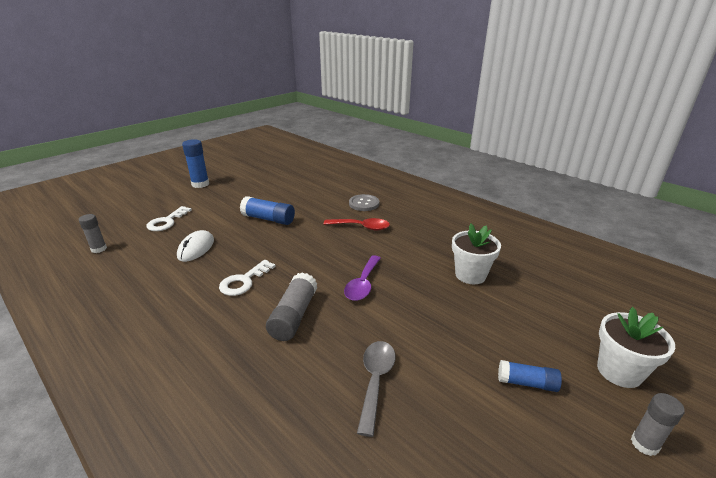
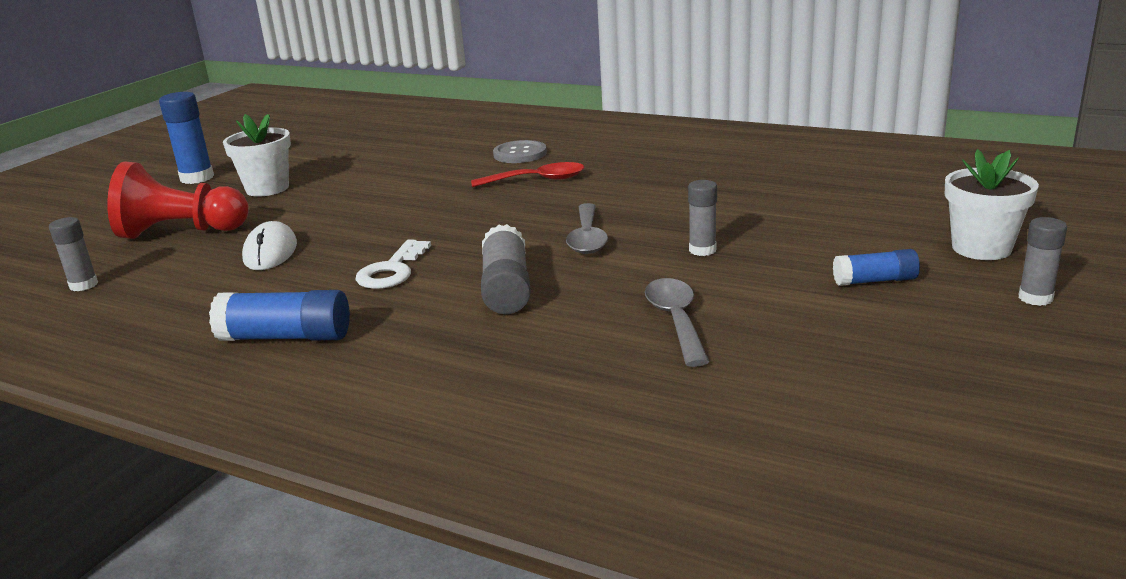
camera: 15 degrees left, 5 degrees down
white key [146,206,192,231] -> red pawn [107,162,249,239]
blue glue stick [240,196,295,225] -> blue glue stick moved to [209,290,350,341]
purple spoon [344,255,381,301] -> grey spoon [566,203,608,254]
white flower pot [452,224,501,284] -> white flower pot moved to [223,114,291,197]
none -> grey glue stick [688,180,717,256]

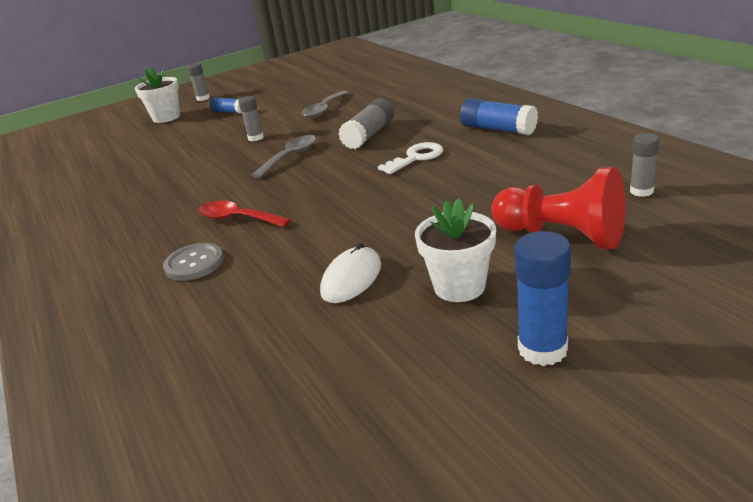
camera: 145 degrees left, 5 degrees up
white mouse [242,221,297,270] -> white mouse moved to [320,242,381,303]

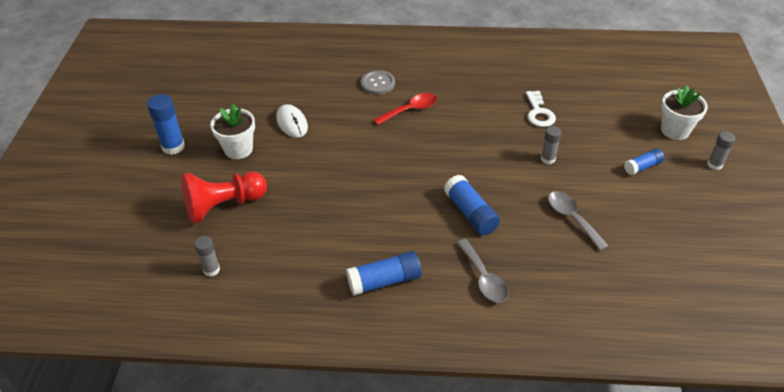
camera: 120 degrees right, 15 degrees up
grey spoon [251,135,316,178] -> grey spoon moved to [457,239,509,303]
grey glue stick [338,98,394,149] -> blue glue stick [444,175,500,235]
white key [378,142,443,174] -> white key moved to [526,91,556,127]

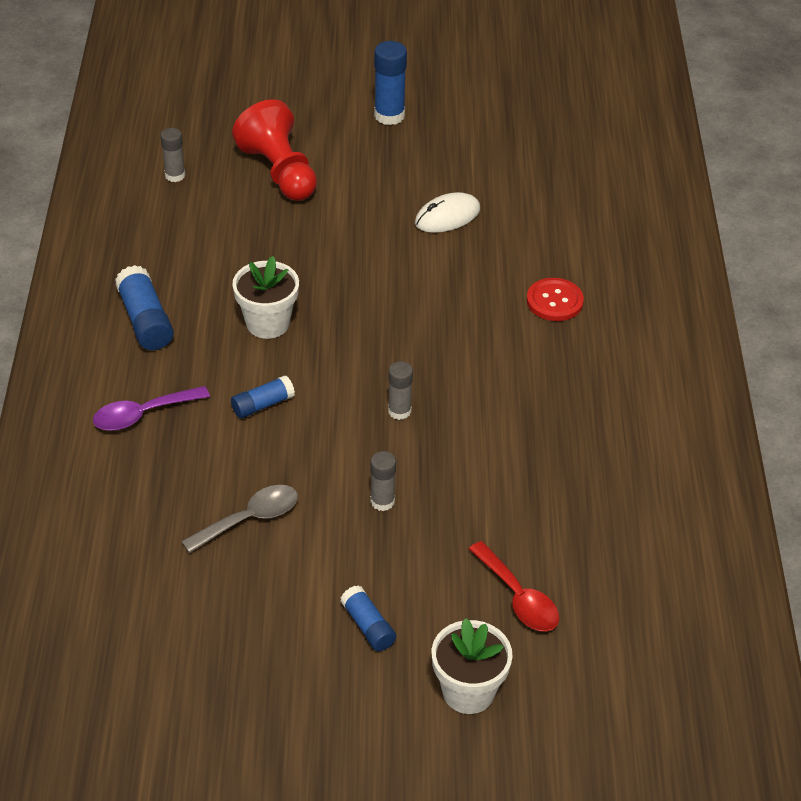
camera: 85 degrees right, 0 degrees up
white flower pot [210,104,255,159] -> white flower pot moved to [233,256,299,339]
grey button [361,70,395,95] -> red button [527,278,584,321]
red spoon [373,93,437,125] -> red spoon moved to [469,541,559,631]
blue glue stick [444,175,500,235] -> blue glue stick [231,375,295,419], size x0.63
grey spoon [457,239,509,303] -> purple spoon [93,386,210,431]
white key [526,91,556,127] -> none
grey glue stick [707,131,735,170] -> grey glue stick moved to [388,361,413,420]

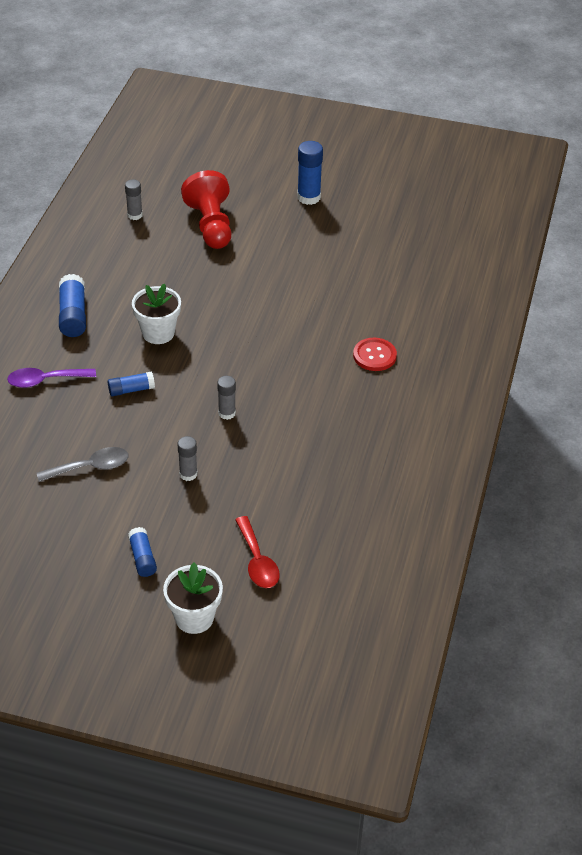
camera: 15 degrees right, 0 degrees up
white mouse [415,192,480,233] -> none

